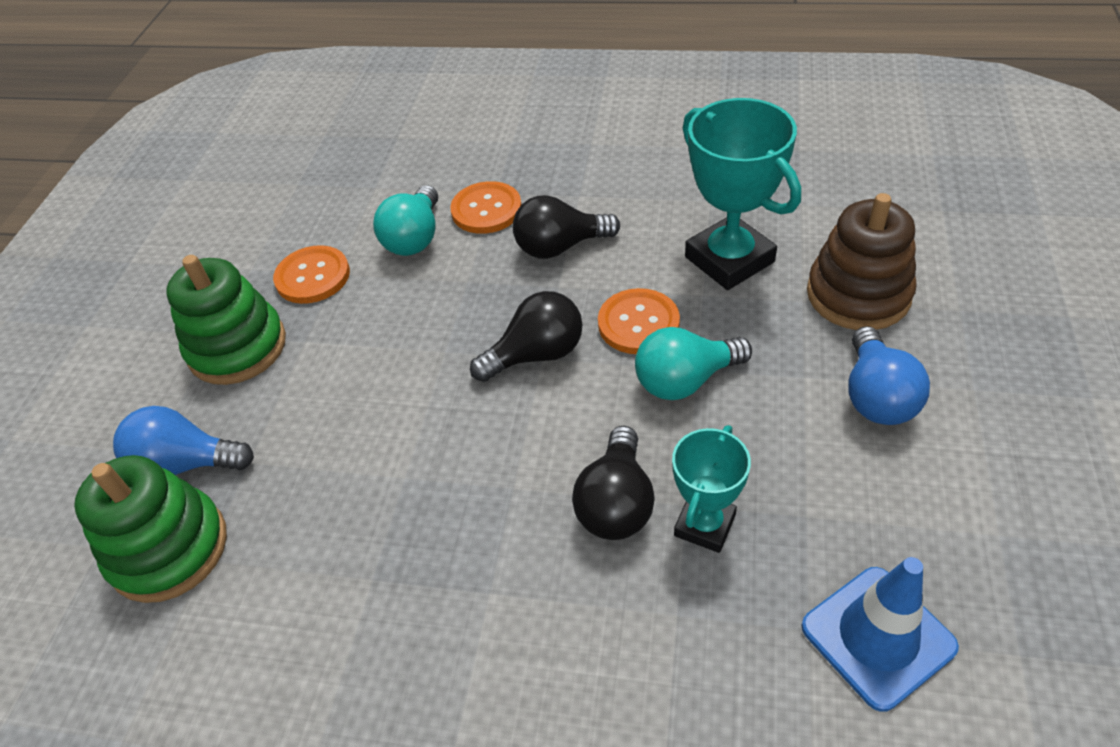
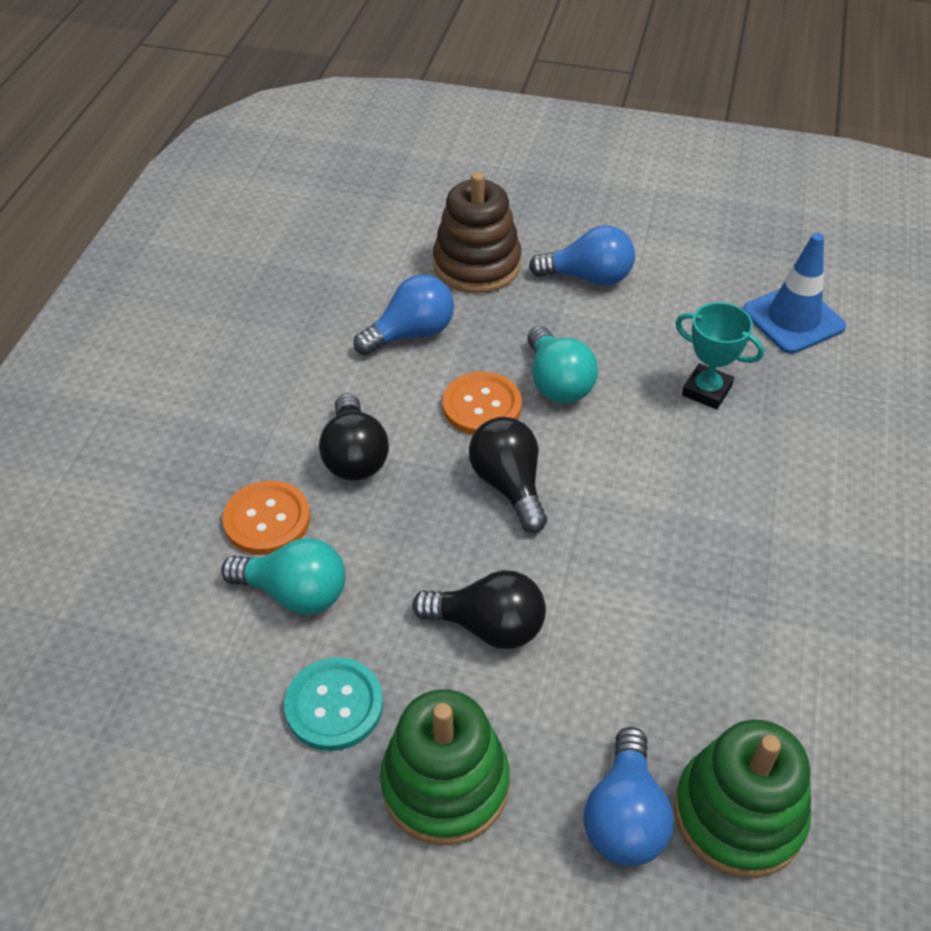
camera: 90 degrees left, 0 degrees up
orange button [273,245,350,304] -> turquoise button [284,657,383,751]
black light bulb [572,426,655,540] -> black light bulb moved to [412,570,546,649]
turquoise trophy [683,98,801,290] -> blue light bulb [354,274,454,355]

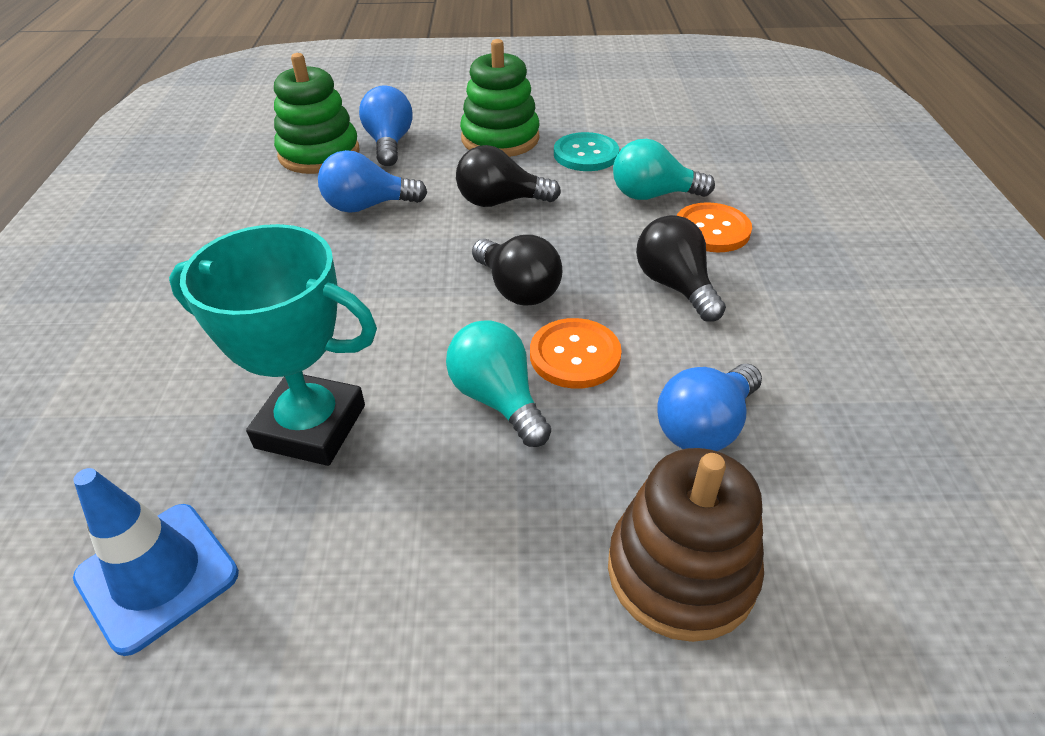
camera: 165 degrees right, 5 degrees down
blue light bulb [529,225,635,286] -> blue light bulb moved to [318,150,427,213]
turquoise trophy [675,302,764,409] -> turquoise trophy [169,224,377,466], size x1.68

